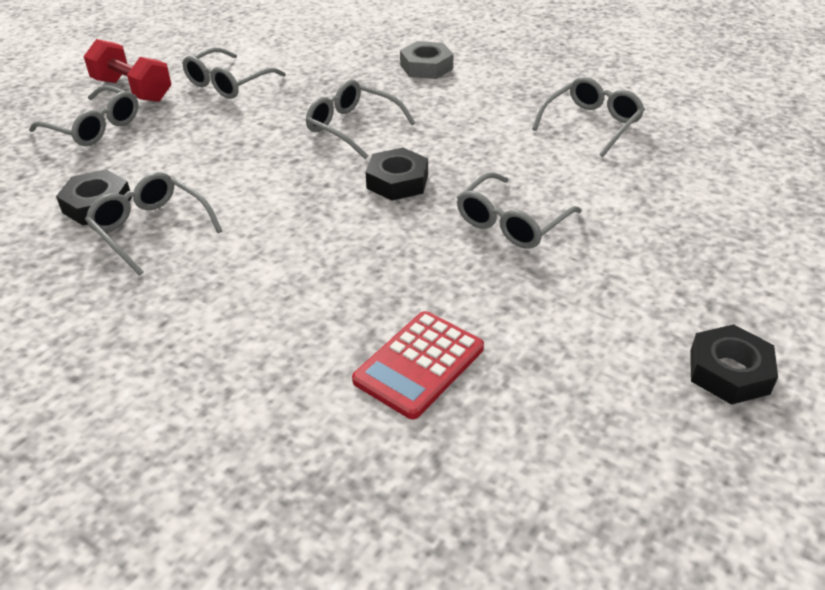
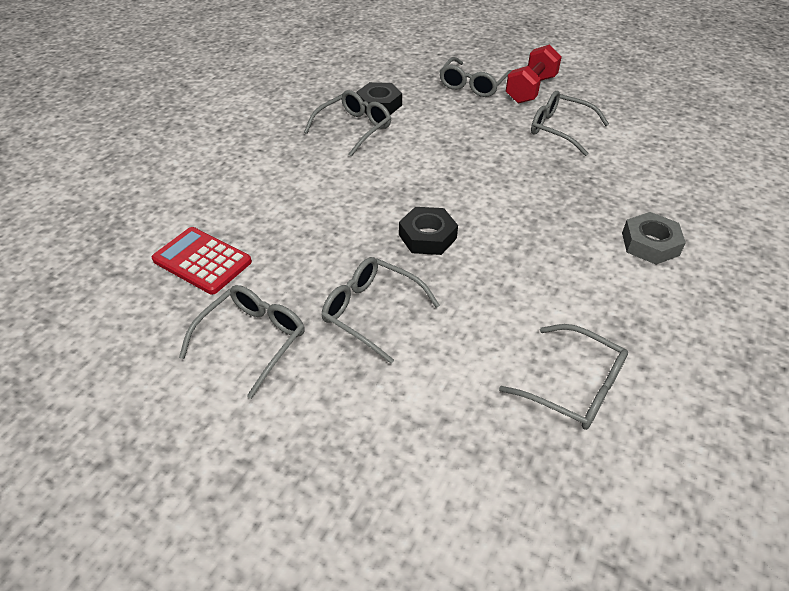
camera: 85 degrees right, 5 degrees up
grey glasses [306,80,416,159] -> grey glasses moved to [179,285,305,399]
black nut [690,324,778,405] -> none

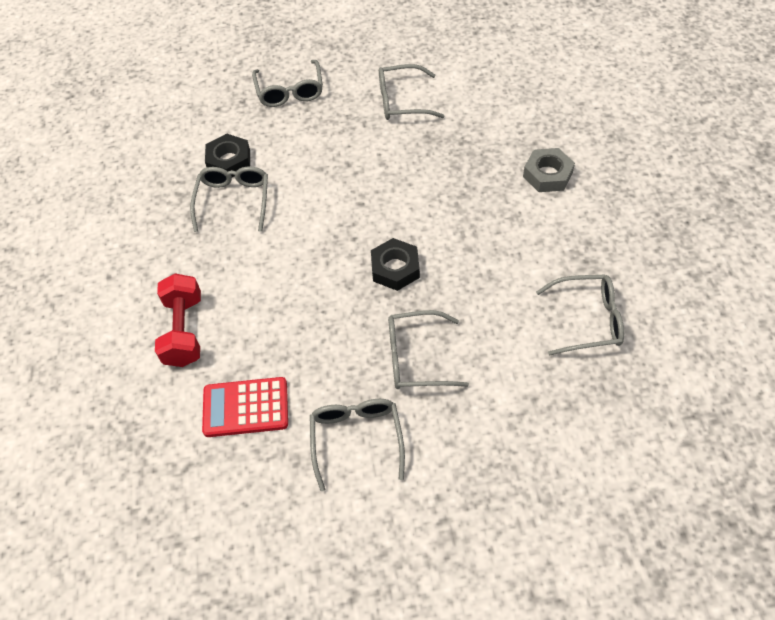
camera: 35 degrees left, 10 degrees up
red dumbbell [506,45,562,104] -> red dumbbell moved to [155,274,201,367]

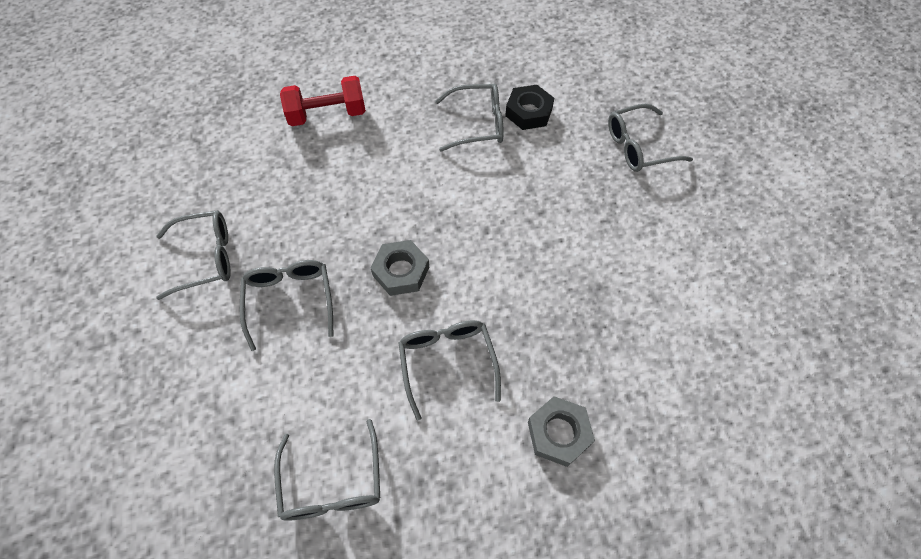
camera: 80 degrees right, 5 degrees up
red calculator [202,377,288,437] -> none
black nut [371,238,420,291] -> grey nut [371,240,429,296]
grey glasses [379,64,444,120] -> grey glasses moved to [398,320,501,420]

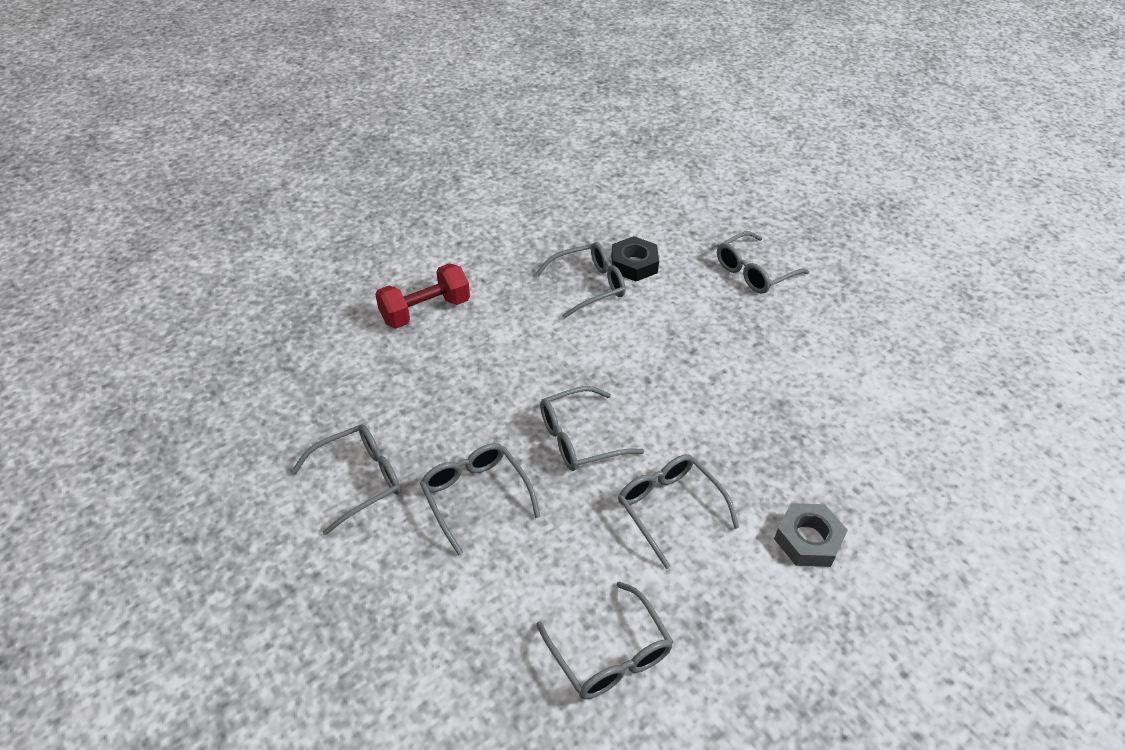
camera: 20 degrees left, 15 degrees down
grey nut [371,240,429,296] -> grey glasses [540,386,644,471]

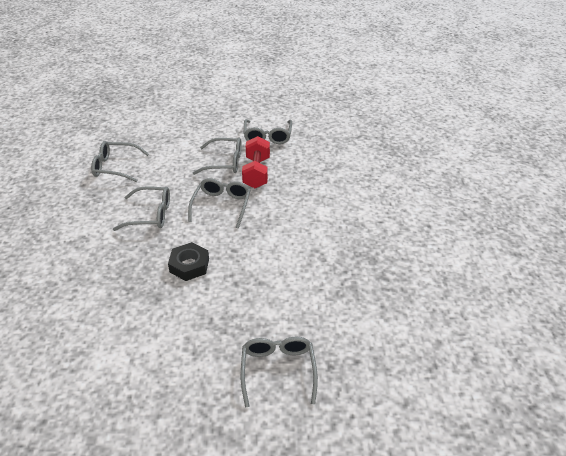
camera: 125 degrees right, 5 degrees down
red dumbbell [375,263,470,329] -> red dumbbell moved to [242,136,270,188]
grey glasses [535,242,625,319] -> none
black nut [611,236,659,281] -> black nut moved to [168,242,209,281]
grey nut [774,503,848,567] -> none

